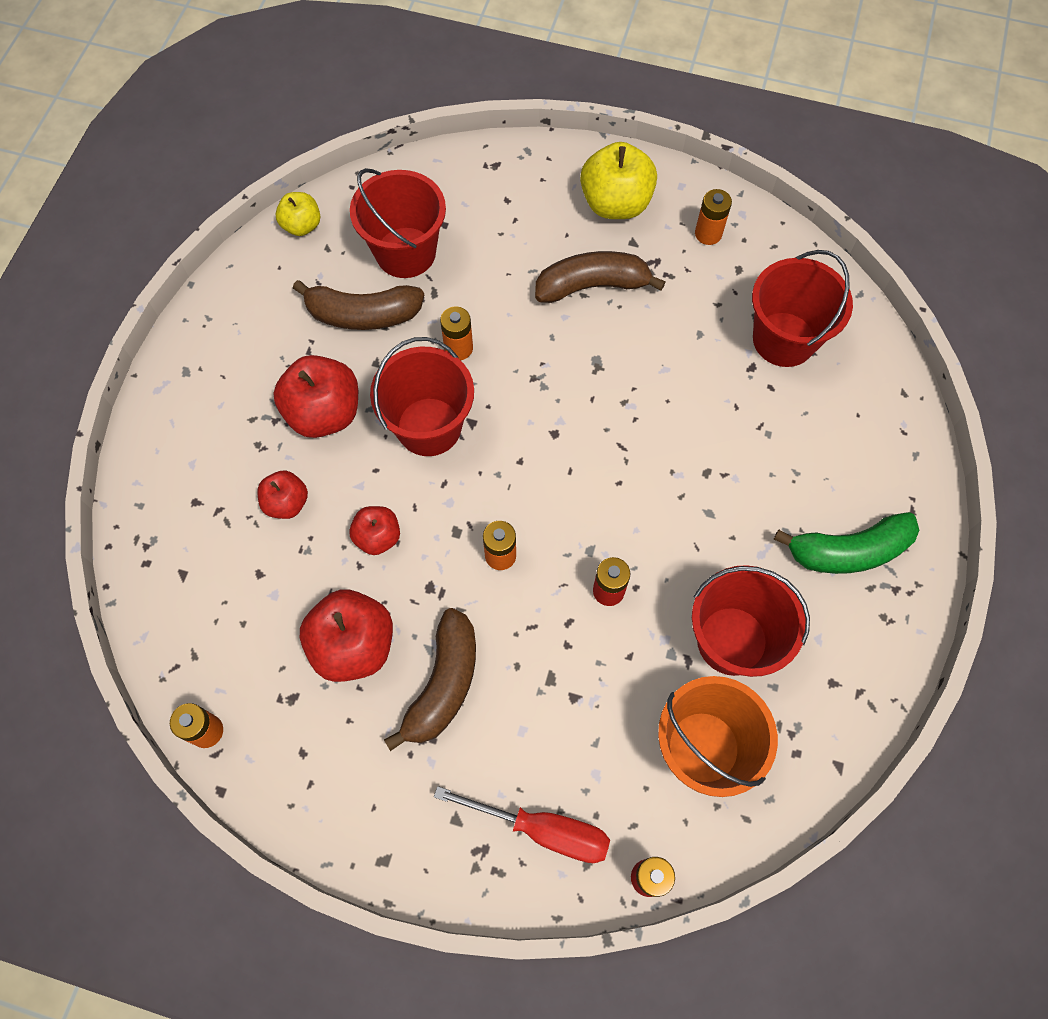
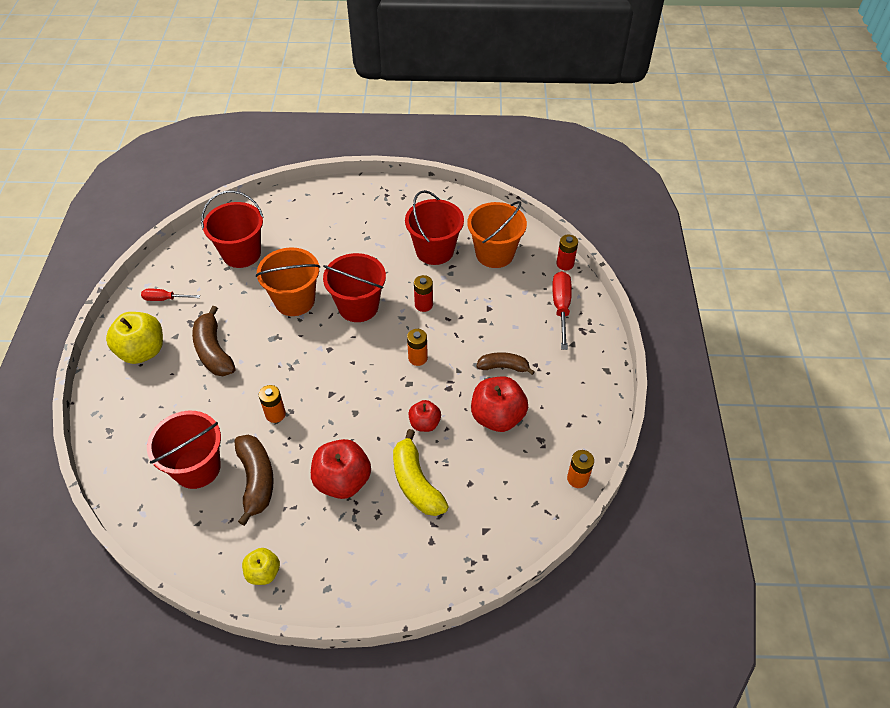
camera: 105 degrees left, 15 degrees down
red apple [257,471,308,519] -> yellow banana [393,429,449,516]
yellow apple [276,192,320,236] -> yellow apple moved to [242,548,280,585]
red bucket [370,337,474,456] -> red bucket moved to [323,253,386,322]
brown banana [384,608,476,751] -> brown banana [476,352,535,375], size x0.64
orange battery [695,189,732,245] -> red screwdriver [141,289,200,301]
green banana [774,512,919,574] -> none
none -> orange bucket [256,247,320,316]

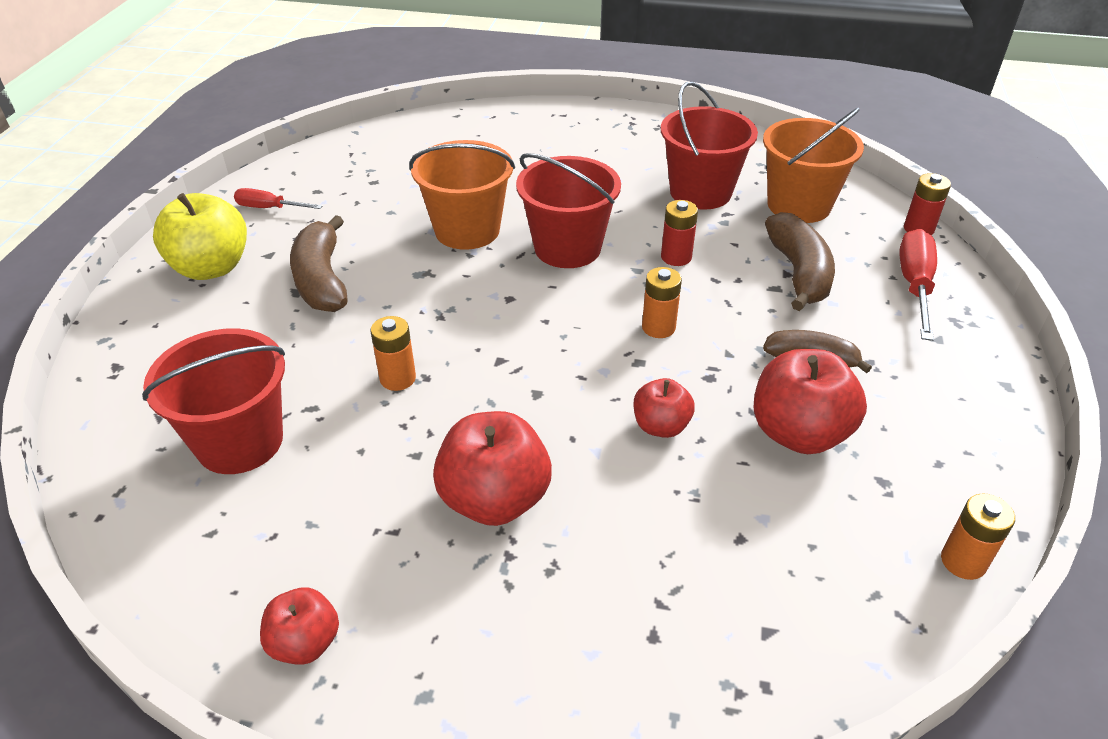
camera: 10 degrees right, 10 degrees down
red bucket [201,190,264,268] -> none
brown banana [235,435,274,526] -> brown banana moved to [765,212,835,311]
yellow apple [242,548,280,585] -> red apple [260,588,339,665]
yellow banana [393,429,449,516] -> none

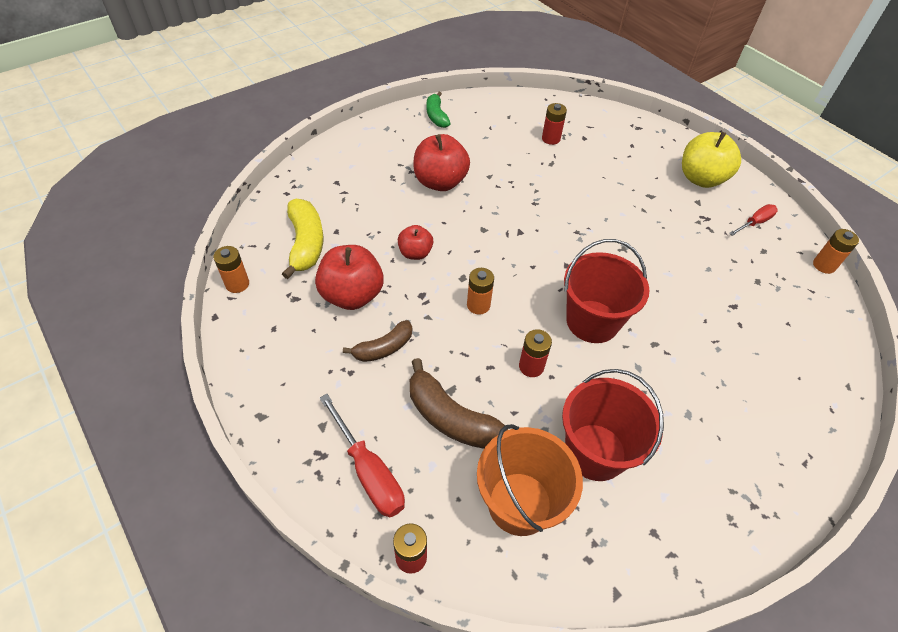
camera: 130 degrees right, 10 degrees up
red bucket [142,328,285,474] -> red battery [542,103,567,145]
red apple [260,588,339,665] -> green banana [426,92,451,128]
brown banana [290,215,348,312] -> none
orange battery [371,316,416,391] -> orange battery moved to [813,229,859,274]
orange bucket [409,140,515,250] -> none
none -> yellow banana [282,199,323,279]

